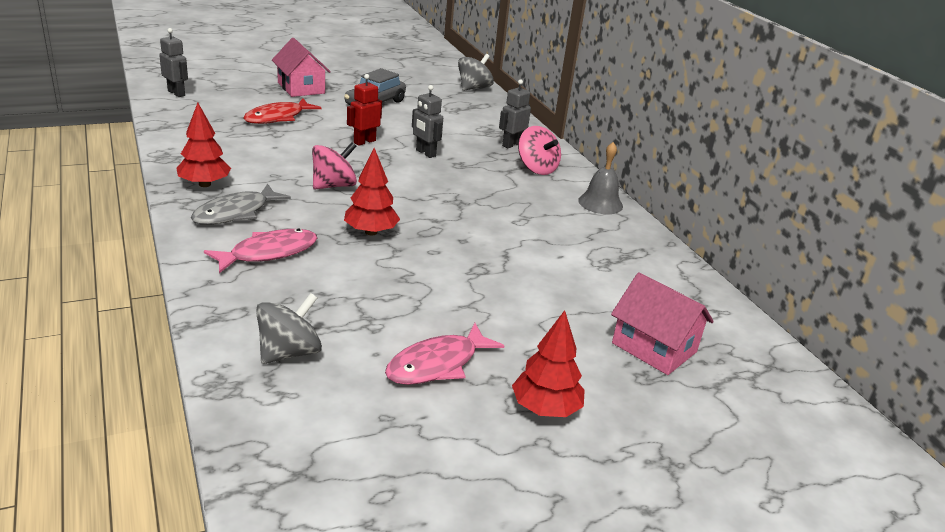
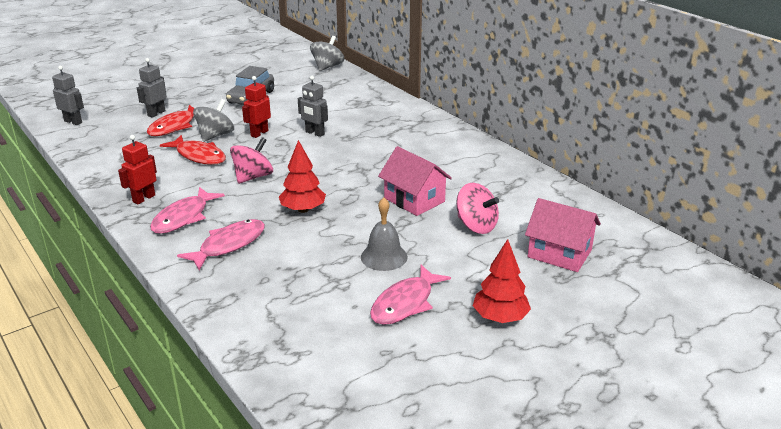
camera: 10 degrees left, 0 degrees up
red tree [176,103,231,187] -> red robot [118,135,157,205]
grey fish [191,184,291,225] -> pink fish [150,187,225,234]
grey spinning top [256,293,322,364] -> grey spinning top moved to [193,99,234,142]
pink house [272,38,331,97] -> pink house moved to [378,146,452,216]
grey robot [499,79,531,148] -> grey robot moved to [137,58,167,118]
pink spinning top [518,126,561,175] -> pink spinning top moved to [456,183,499,234]
grey bell [578,142,623,214] -> grey bell moved to [361,198,408,271]
none -> red fish [160,135,226,165]

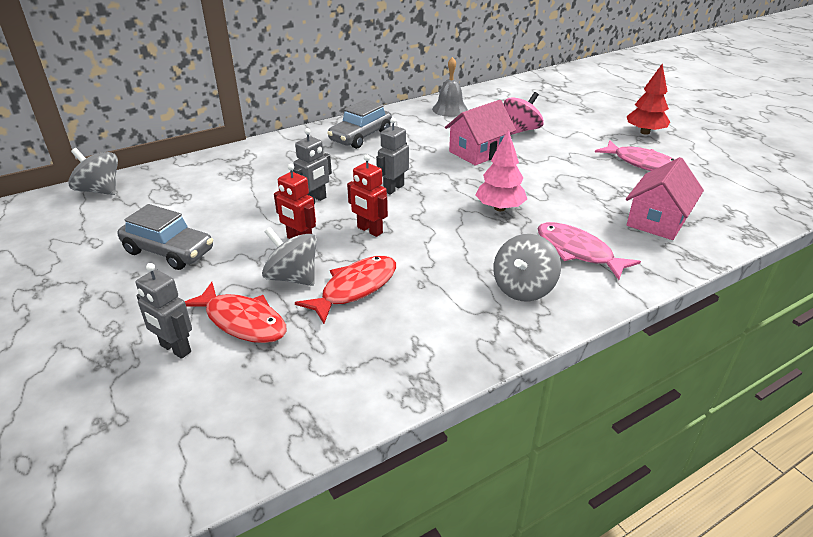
camera: 85 degrees left, 5 degrees up
grey robot [52,66,84,125] -> grey robot moved to [376,118,409,195]
red robot [118,135,157,205] -> red robot moved to [347,155,388,237]
pink fish [150,187,225,234] -> grey spinning top [493,234,561,301]
pink spinning top [230,137,273,184] -> none
red tree [279,140,326,213] -> pink tree [475,129,527,211]
grey bell [361,198,408,271] -> grey bell moved to [432,57,468,117]
pink house [525,198,601,272] -> pink house moved to [626,157,704,240]
none -> grey car [327,99,392,149]

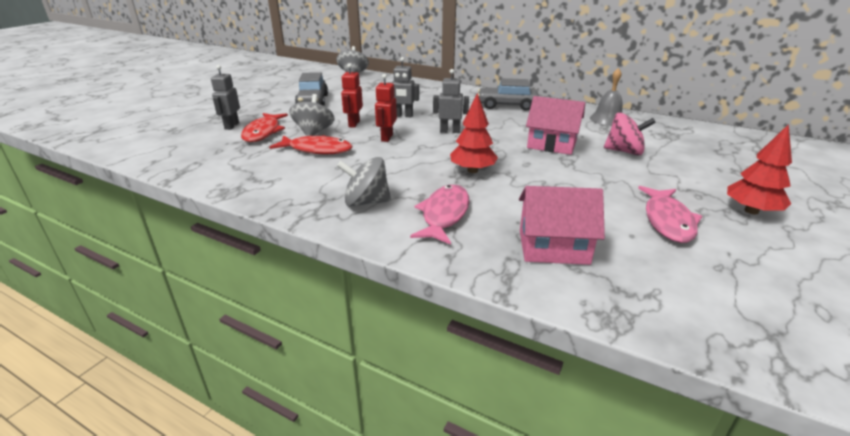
camera: 60 degrees right, 5 degrees down
pink tree [475,129,527,211] -> red tree [450,93,498,173]

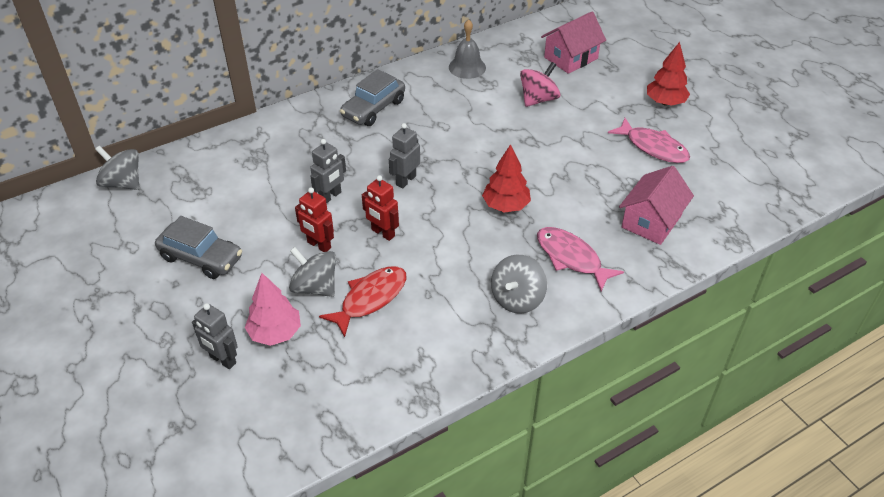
camera: 60 degrees left, 15 degrees up
red fish [241,113,288,142] -> pink tree [245,273,301,346]
pink house [526,96,585,155] -> pink house moved to [541,11,606,74]

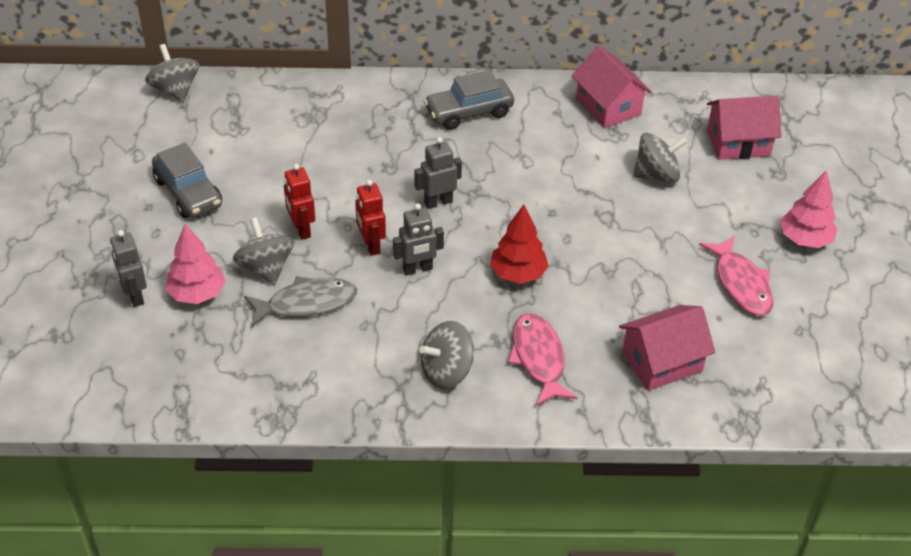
camera: 30 degrees right, 0 degrees up
grey robot [310,139,346,203] -> grey robot moved to [393,204,444,275]
red fish [319,266,406,337] -> grey fish [244,276,357,327]
grey bell [449,19,486,79] -> pink house [572,46,652,128]
pink spinning top [520,62,560,107] -> grey spinning top [633,133,688,183]
red tree [647,42,690,106] -> pink tree [780,170,838,248]

